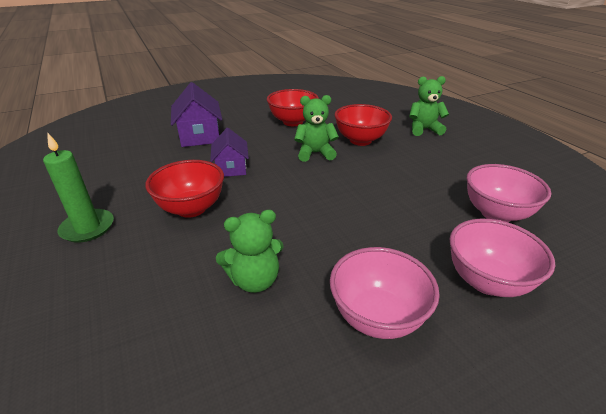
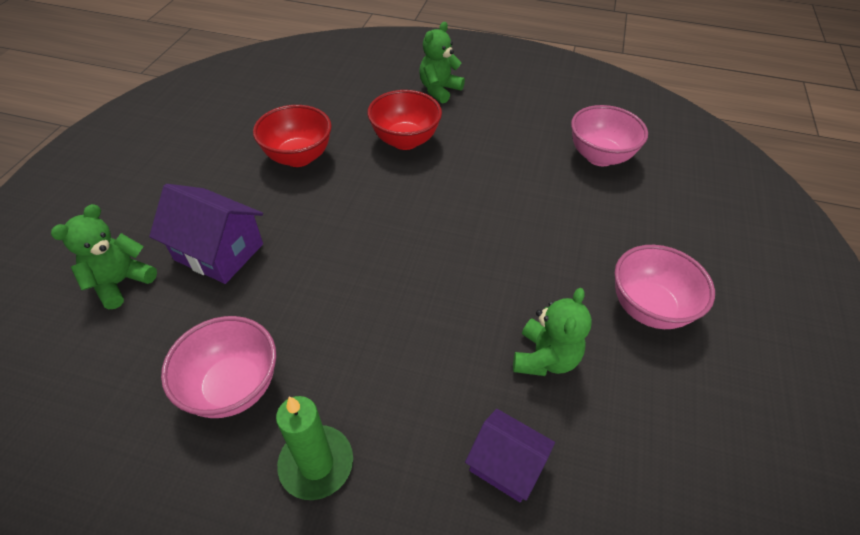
camera: 50 degrees left, 15 degrees up
red bowl [145,160,224,218] -> none
purple house [210,128,249,177] -> purple house moved to [465,409,555,502]
green teddy bear [294,95,339,162] -> green teddy bear moved to [51,204,157,309]
pink bowl [450,219,555,297] -> pink bowl moved to [161,316,276,418]

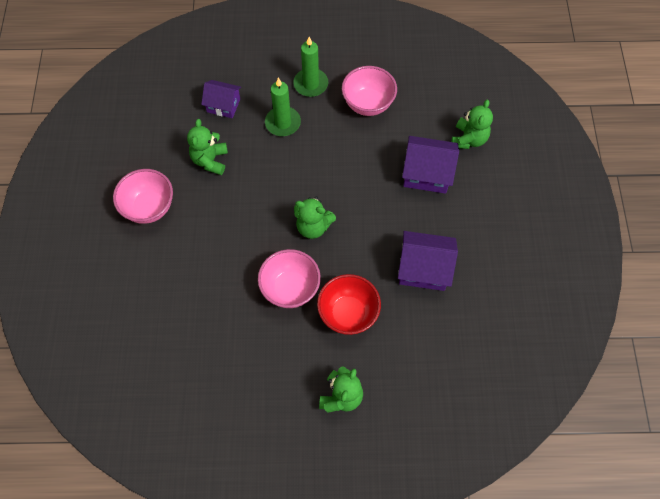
camera: 165 degrees right, 15 degrees up
red bowl [253,105,332,167] -> purple house [398,231,458,291]
pink bowl [571,105,648,166] -> pink bowl moved to [258,249,321,308]
none -> green candle [265,78,301,136]
none -> green teddy bear [294,196,336,239]

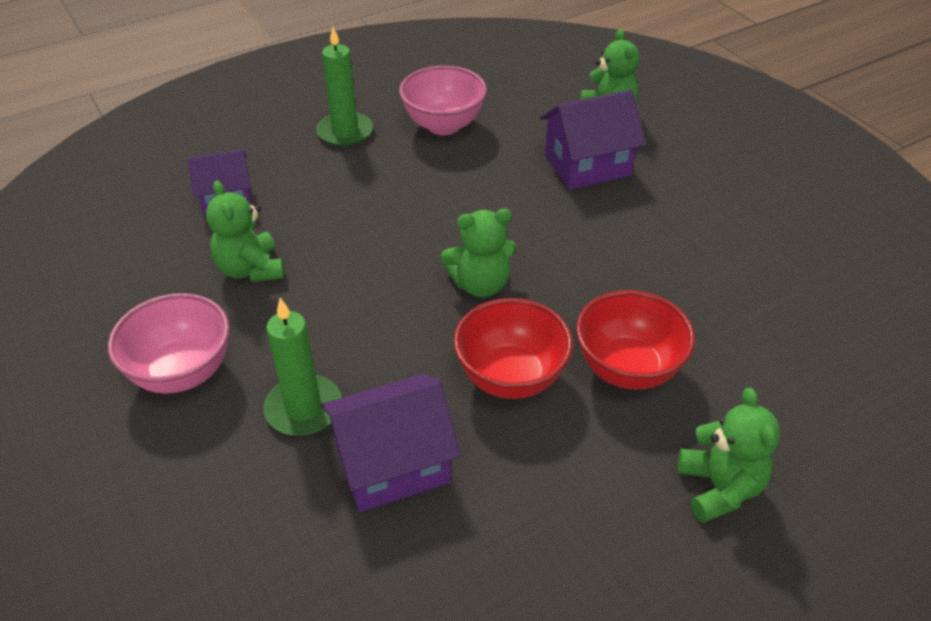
camera: 30 degrees left, 20 degrees down
pink bowl [258,249,321,308] -> red bowl [453,298,573,399]
green candle [265,78,301,136] -> green candle moved to [263,298,342,436]
purple house [398,231,458,291] -> purple house moved to [321,374,461,512]

